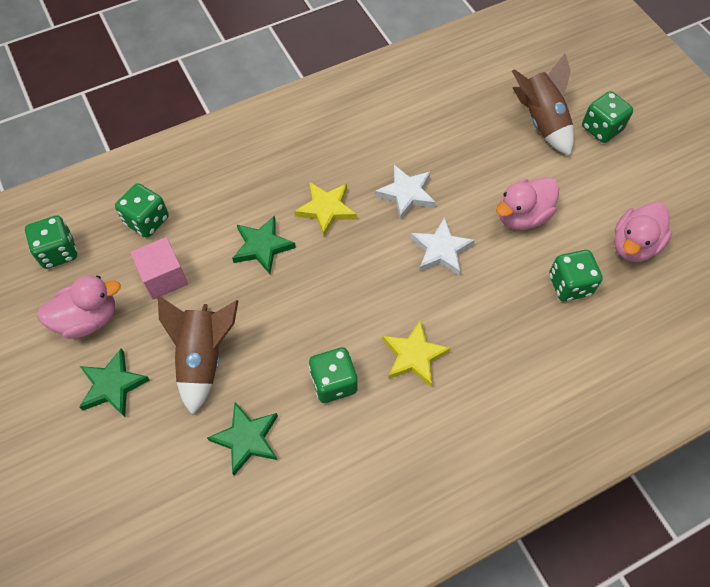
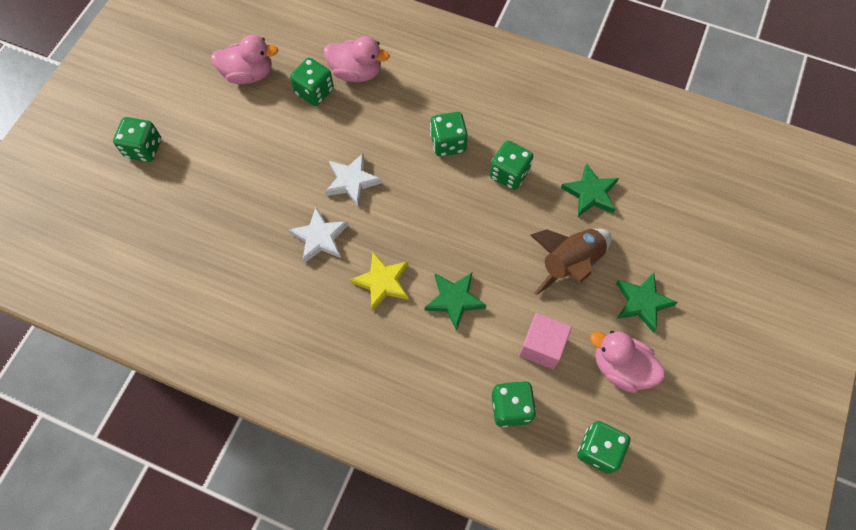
camera: 130 degrees left, 5 degrees up
yellow star [383,320,451,387] -> green dice [430,112,468,157]
pink duck [496,177,559,230] -> pink duck moved to [324,36,390,82]
brown rocket [512,53,574,156] -> none

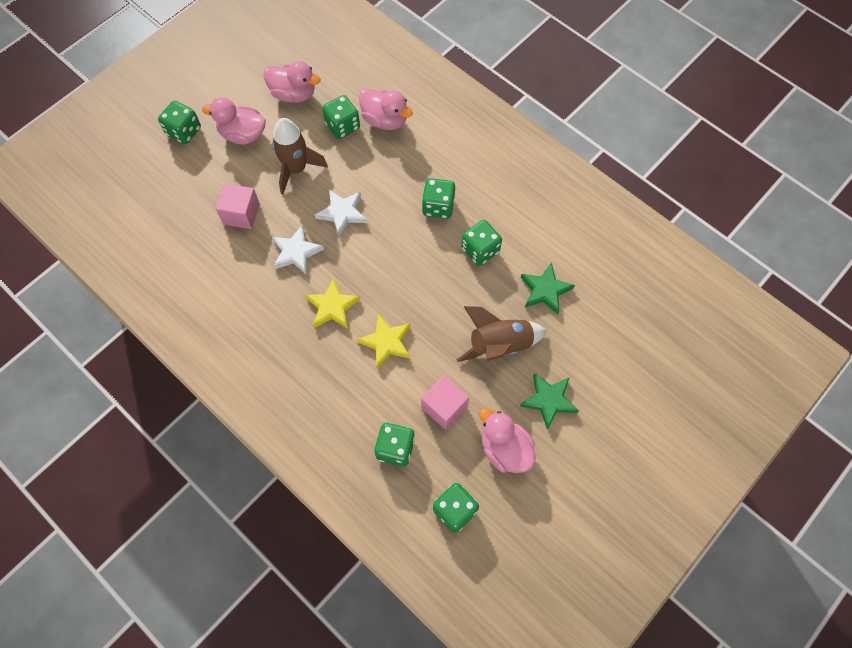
camera: 20 degrees right, 0 degrees up
green star [424,273,487,331] -> yellow star [357,314,410,368]
none -> pink duck [202,97,266,145]
none -> pink cube [216,183,260,229]
none -> brown rocket [272,118,328,194]

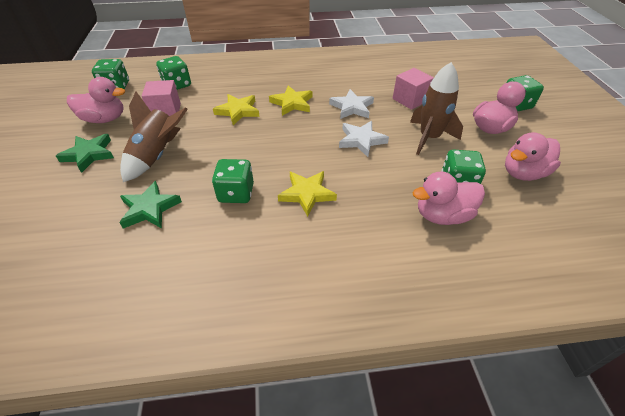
camera: 130 degrees right, 20 degrees down
green dice [422,178,455,219] -> yellow star [278,171,337,217]

